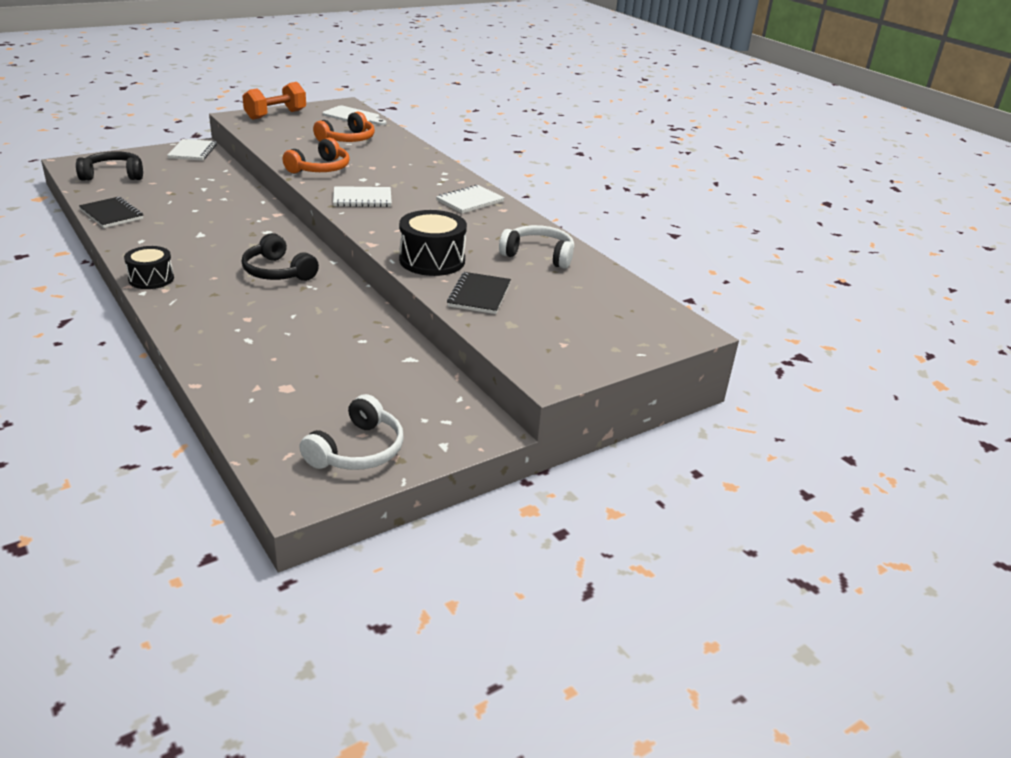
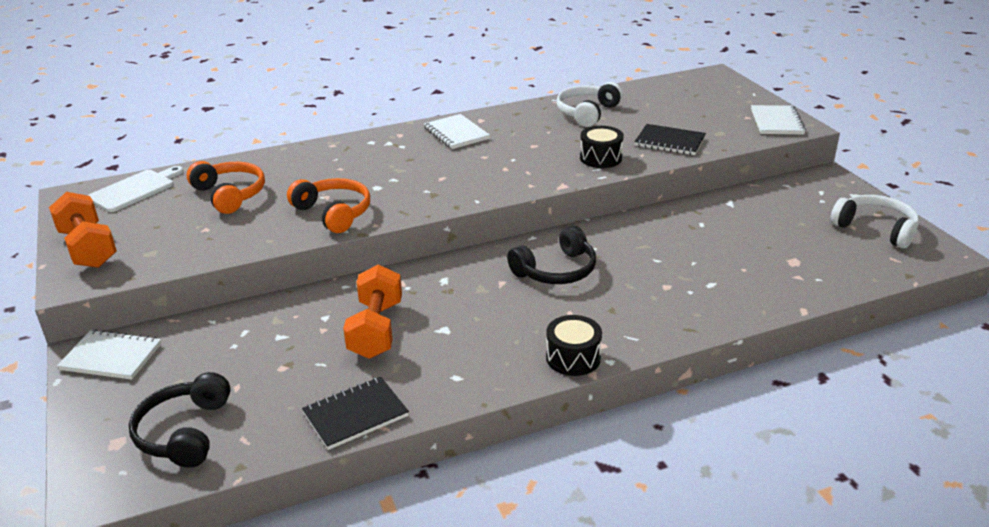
camera: 75 degrees left, 0 degrees up
white notebook [333,186,392,207] -> white notebook moved to [751,105,806,134]
black drum [399,210,467,276] -> black drum [580,126,624,168], size x0.65
none -> orange dumbbell [343,264,402,359]

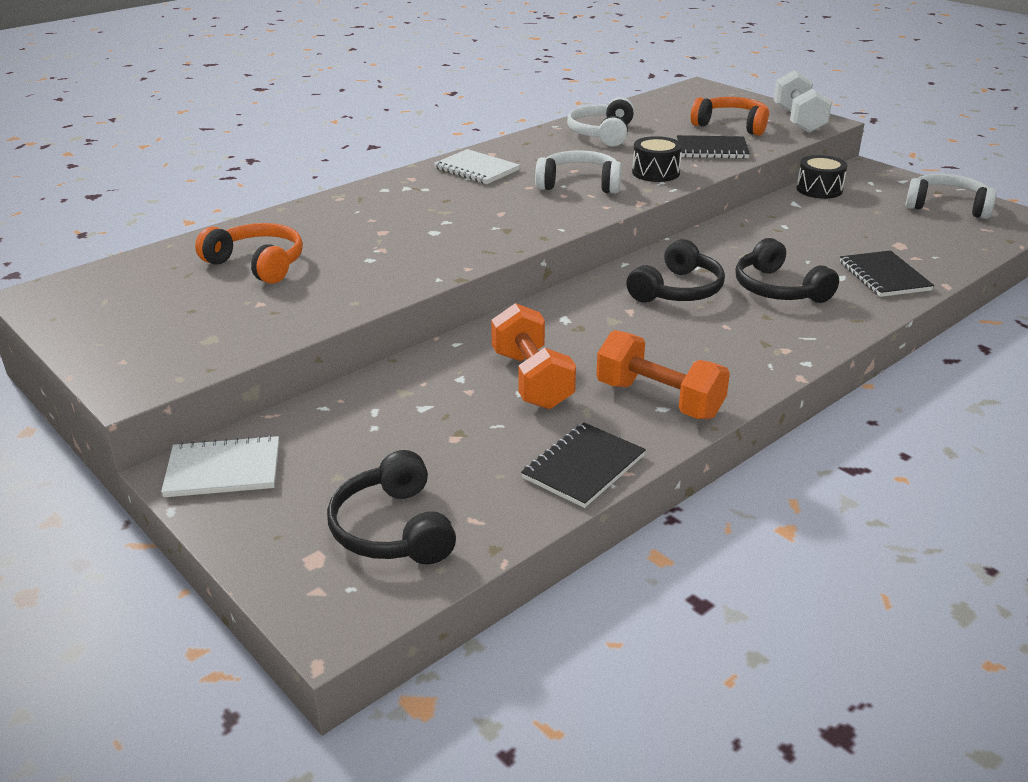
camera: 20 degrees left, 0 degrees up
orange dumbbell [49,192,117,268] -> orange dumbbell moved to [596,330,730,419]
white cutting board [88,166,183,212] -> none
orange headphones [287,178,370,233] -> orange headphones moved to [691,97,769,136]
black drum [546,315,602,376] -> black drum moved to [796,155,847,199]
white notebook [751,105,806,134] -> white dumbbell [774,70,832,133]
none -> white headphones [535,150,622,194]
none -> black headphones [735,238,839,303]
none -> black notebook [840,250,934,297]

